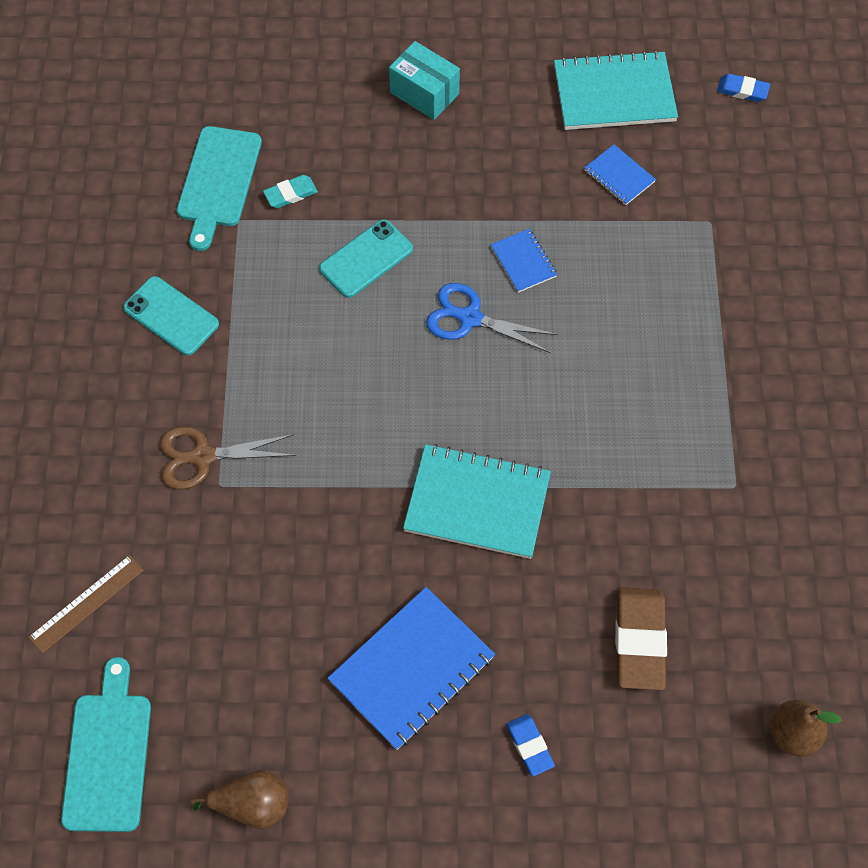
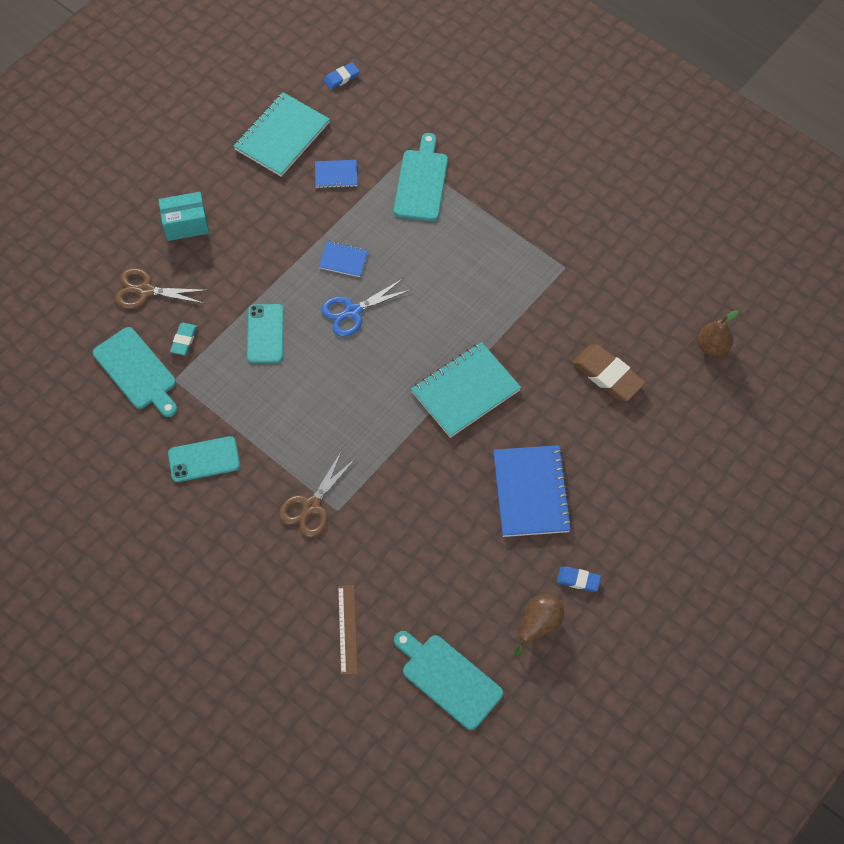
camera: 50 degrees left, 0 degrees up
blue eraser [506,714,555,776] -> blue eraser moved to [557,566,601,592]
none -> brown scissors [115,268,208,309]
none -> turquoise cutting board [394,133,448,221]

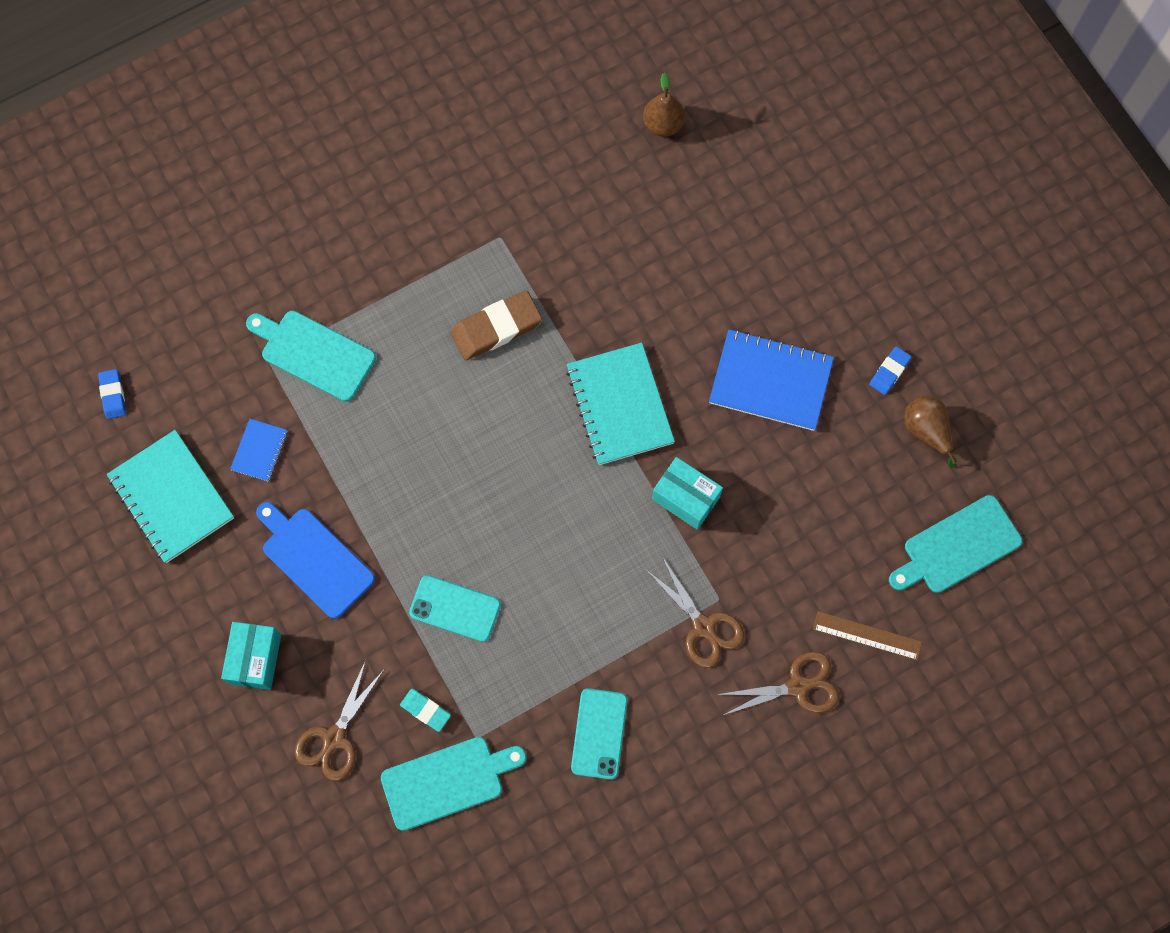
camera: 70 degrees left, 10 degrees up
blue notebook [319,241,368,277] -> none
blue scissors [321,278,412,337] -> none
brown eraser [572,344,646,401] -> brown eraser moved to [451,291,542,360]
none -> blue cutting board [256,502,375,619]
none -> turquoise box [652,457,723,530]
none -> brown scissors [716,652,840,716]

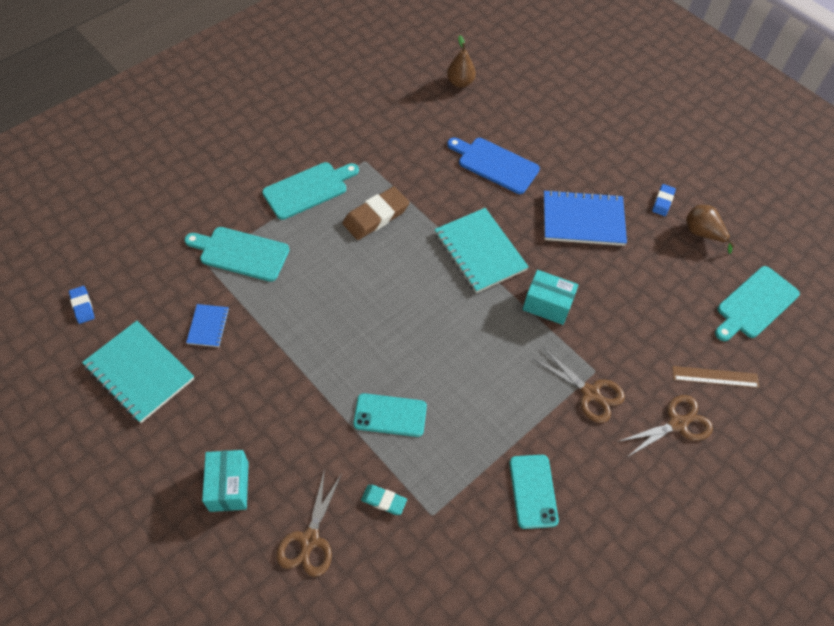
camera: 15 degrees left, 15 degrees down
blue cutting board [256,502,375,619] -> blue cutting board moved to [447,138,540,194]
turquoise cutting board [381,737,527,831] -> turquoise cutting board moved to [262,162,359,220]

